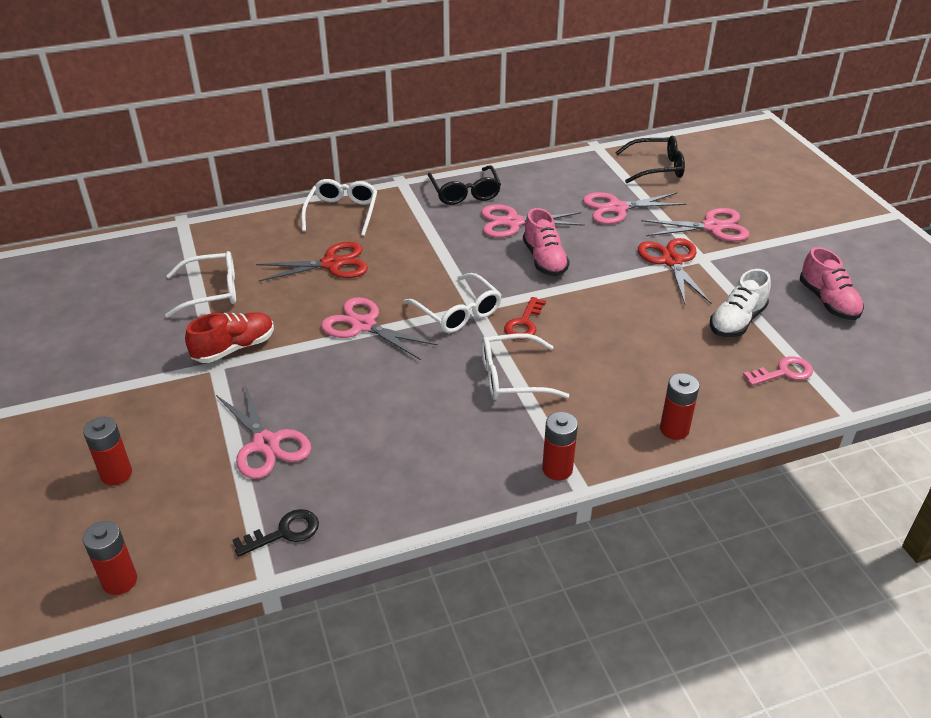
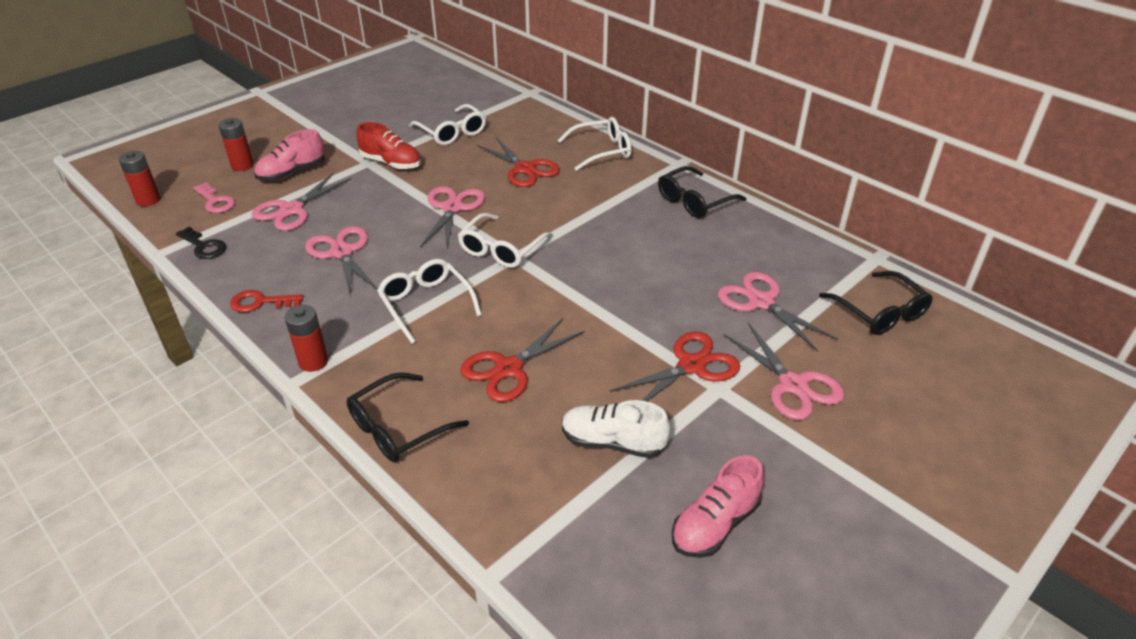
camera: 65 degrees right, 0 degrees up
pink scissors [481,204,585,238] -> pink scissors moved to [305,226,378,298]
red key [504,297,546,340] -> red key moved to [230,290,303,313]
pink shoe [523,208,570,276] -> pink shoe moved to [254,129,325,181]
red battery [660,373,699,440] -> black glasses [347,372,469,462]
pink key [743,356,813,386] -> pink key moved to [193,182,235,213]
none -> red scissors [460,317,585,402]

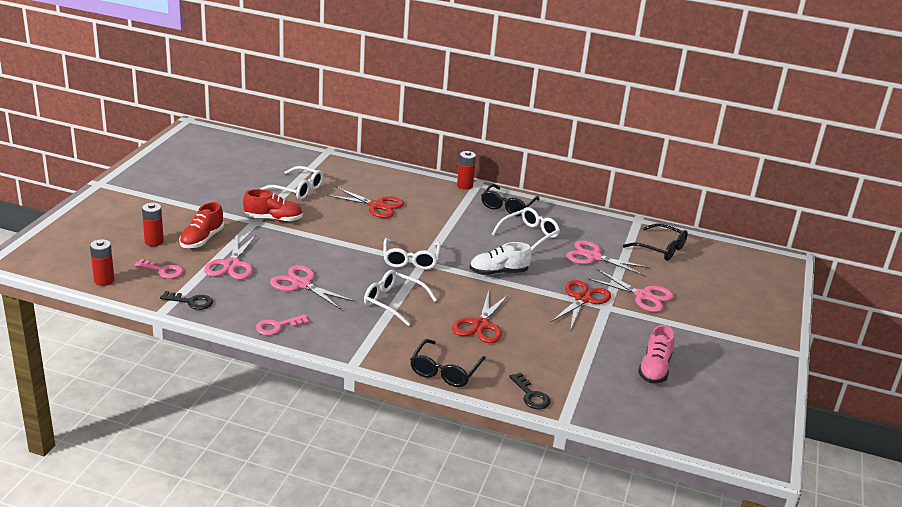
camera: 30 degrees left, 10 degrees down
red key [230,290,303,313] -> pink key [256,315,309,335]
pink shoe [254,129,325,181] -> red shoe [179,202,224,248]
red battery [285,305,328,372] -> red battery moved to [457,151,476,189]
pink scissors [420,186,485,248] -> none
white glasses [558,117,631,171] -> white glasses moved to [492,207,560,251]
white shoe [562,400,670,458] -> white shoe moved to [469,242,532,275]
none -> black key [509,373,550,409]

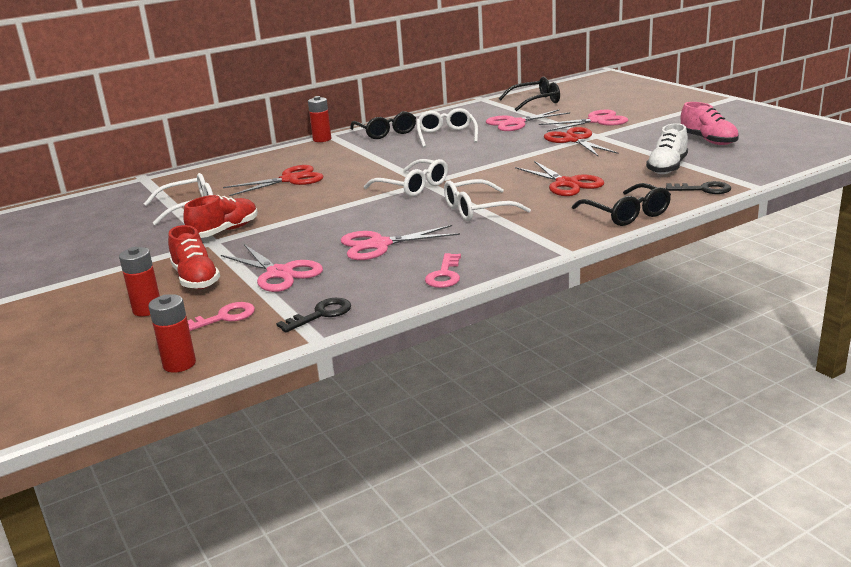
camera: 45 degrees left, 5 degrees down
white shoe [469,242,532,275] -> white shoe moved to [646,123,688,174]

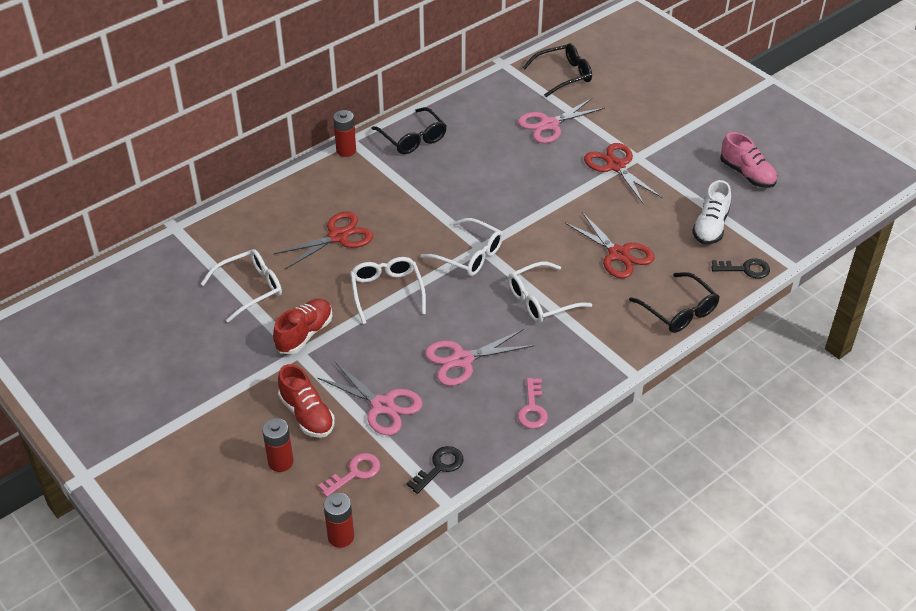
camera: 10 degrees left, 20 degrees up
white glasses [417,108,478,148] -> white glasses moved to [350,257,426,324]
pink scissors [539,109,628,132] -> none

